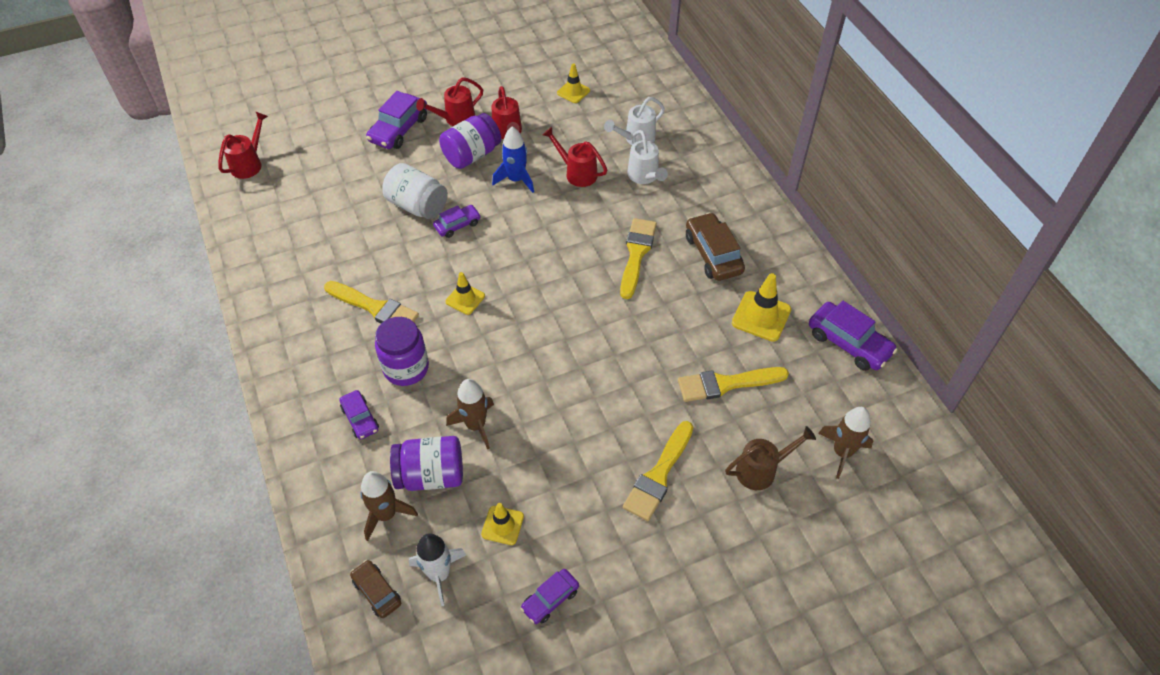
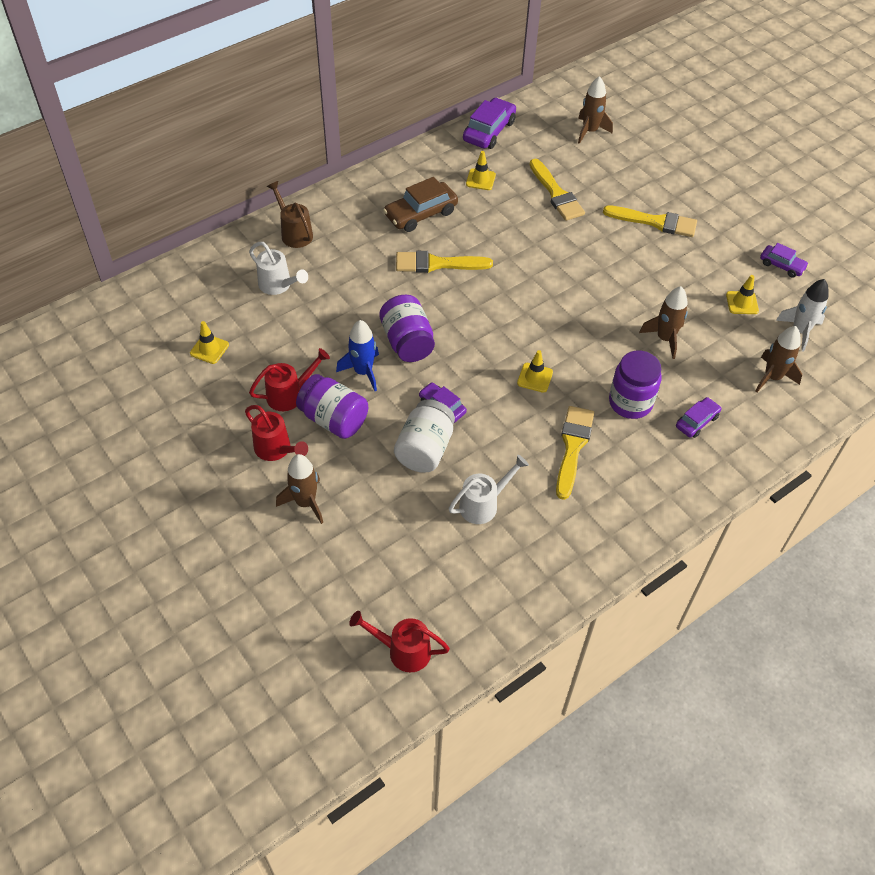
camera: 105 degrees left, 0 degrees up
brown car [350,560,401,618] -> none
purple car [366,91,427,149] -> brown rocket [276,454,323,524]
purple jar [390,436,463,491] -> purple jar moved to [379,295,435,362]
red watering can [543,127,607,187] -> none
white watering can [627,130,668,184] -> white watering can moved to [448,455,529,524]
brown watering can [725,426,816,490] -> brown watering can moved to [267,181,313,248]
yellow traffic cone [732,273,791,342] -> yellow traffic cone [466,151,496,190], size x0.63

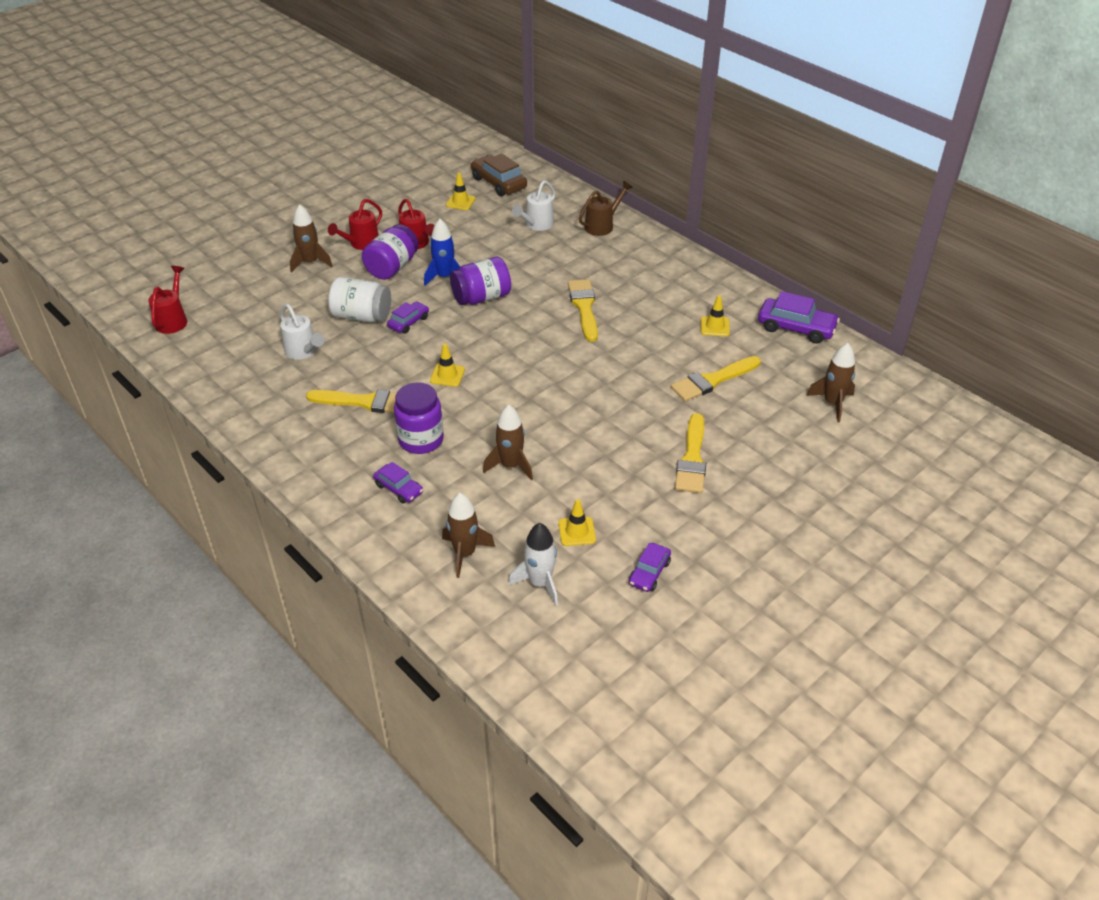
camera: 85 degrees right, 10 degrees down
brown car [383,177,458,232] -> brown car moved to [471,153,527,196]

